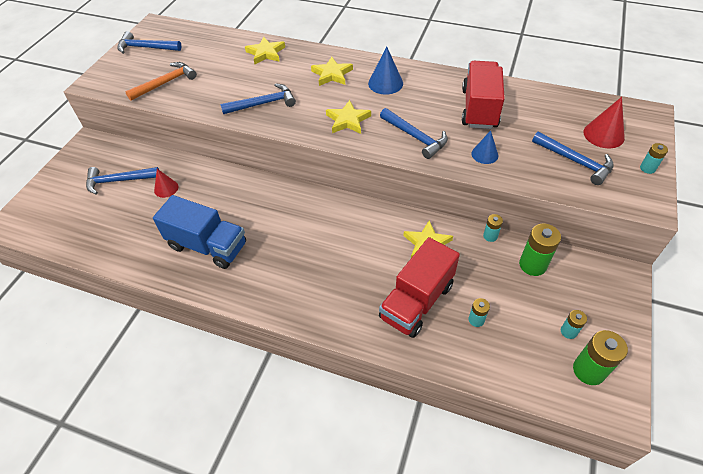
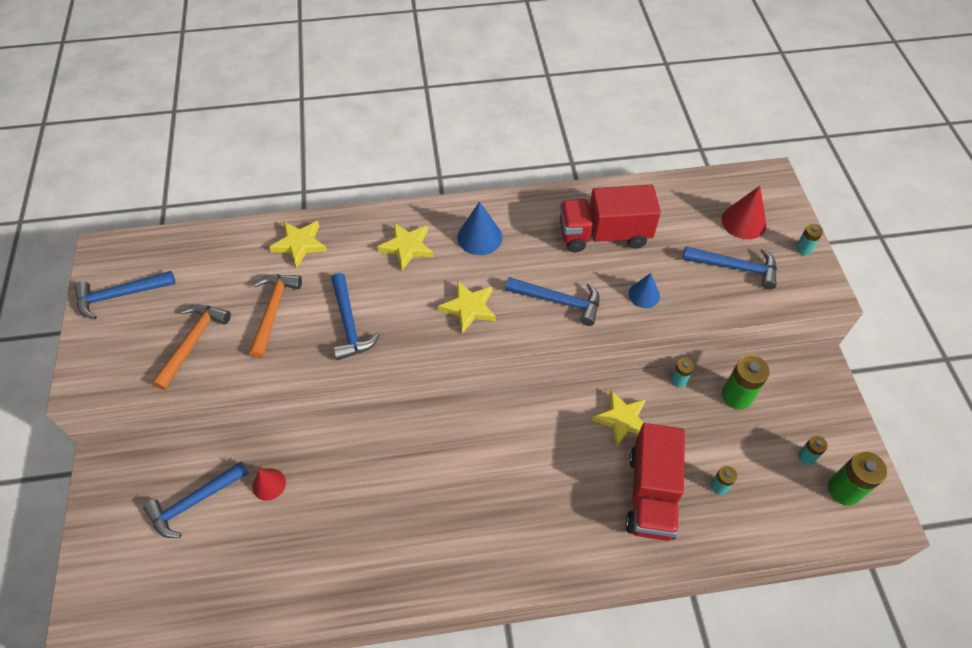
camera: 30 degrees left, 5 degrees up
blue truck [153,195,246,269] -> none
blue hammer [220,83,296,114] -> blue hammer turned 120 degrees clockwise [331,273,380,360]
red truck [462,61,505,129] -> red truck turned 75 degrees counterclockwise [560,185,661,252]
none -> orange hammer [249,274,302,359]

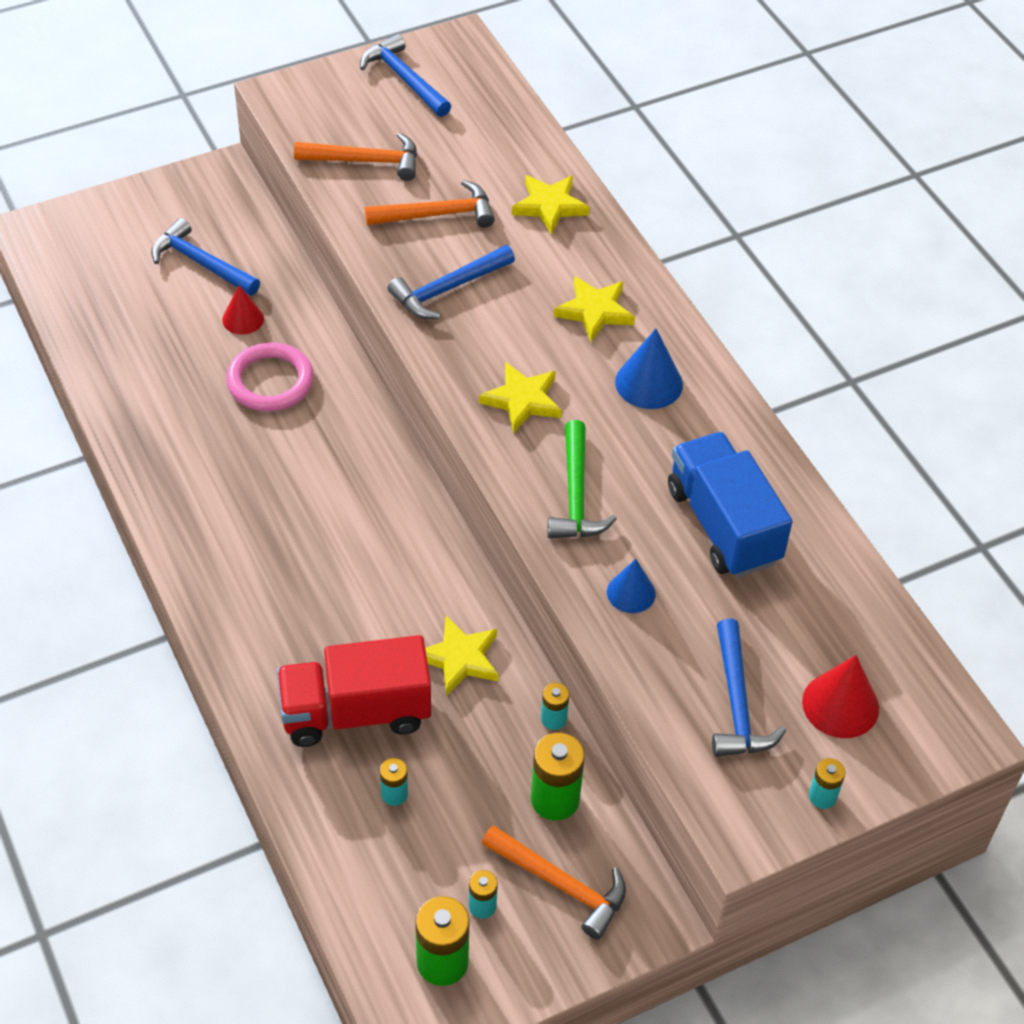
camera: 70 degrees right, 5 degrees down
blue hammer [505,277,600,326] -> green hammer [547,420,617,538]
red truck [560,185,661,252] -> blue truck [668,432,793,577]
none -> pink ring [226,342,314,411]
none -> orange hammer [482,825,626,940]

